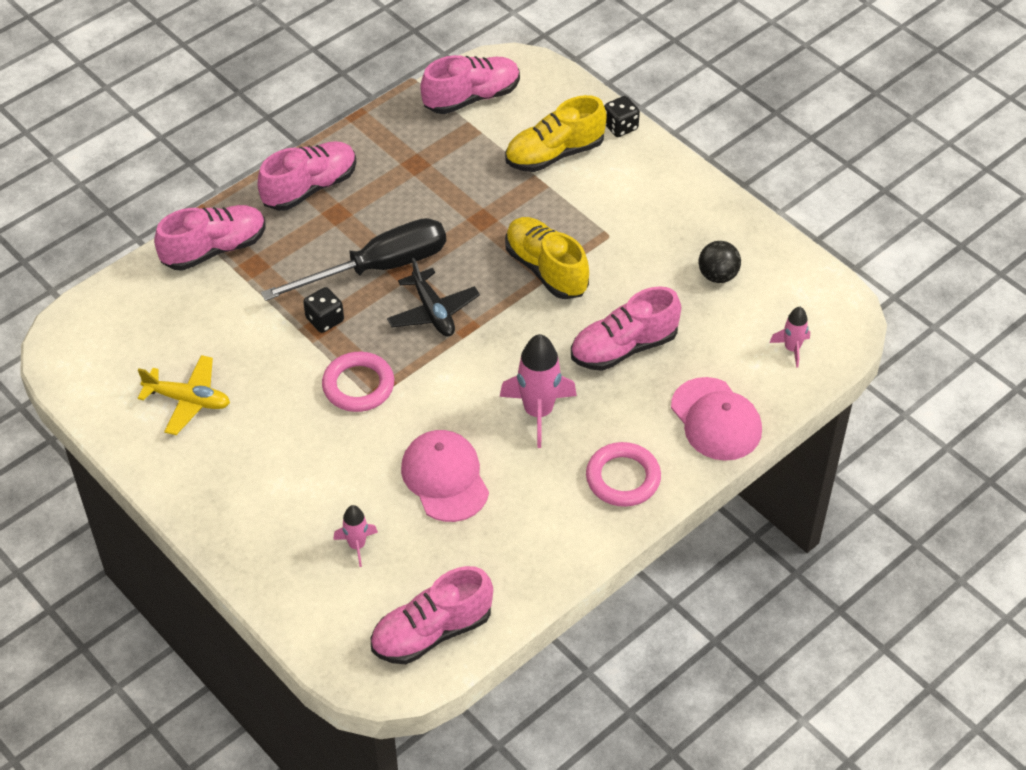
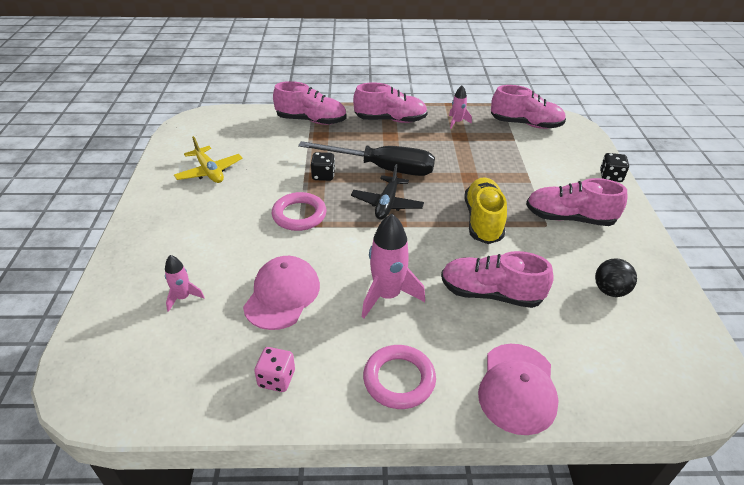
camera: 40 degrees right, 10 degrees down
pink shoe [371,566,493,664] -> pink shoe moved to [526,178,627,226]
yellow shoe [505,95,607,172] -> none
pink rocket [770,307,810,368] -> pink rocket moved to [449,85,472,129]
none -> pink dice [254,347,295,392]

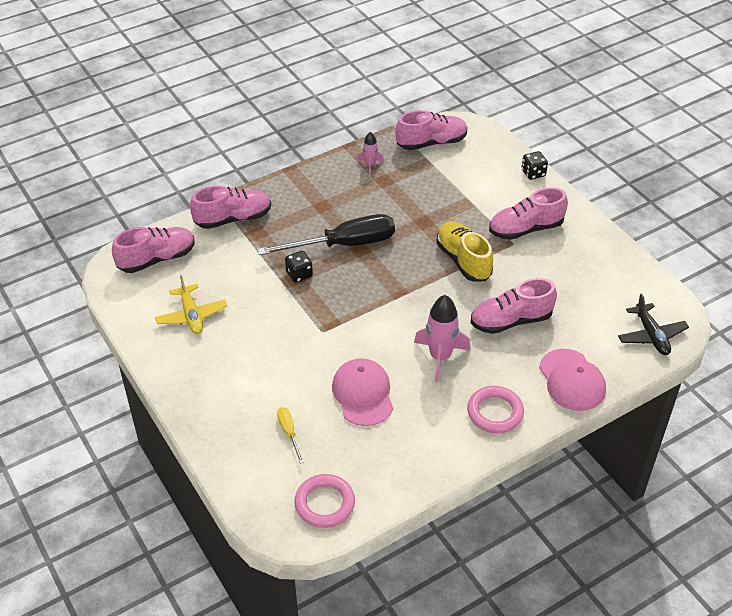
camera: 30 degrees left, 5 degrees up
pink rocket [165,255,205,312] -> yellow screwdriver [277,407,304,464]
yellow plane [174,136,243,183] -> yellow plane turned 45 degrees clockwise [155,275,227,334]
pink dice [254,347,295,392] -> none
pink ring [272,192,327,231] -> pink ring moved to [294,474,355,528]
black plane [351,164,424,219] -> black plane moved to [618,293,689,355]
pink shoe [353,82,428,123] -> pink shoe moved to [112,227,195,273]
black ball [595,259,637,297] -> none

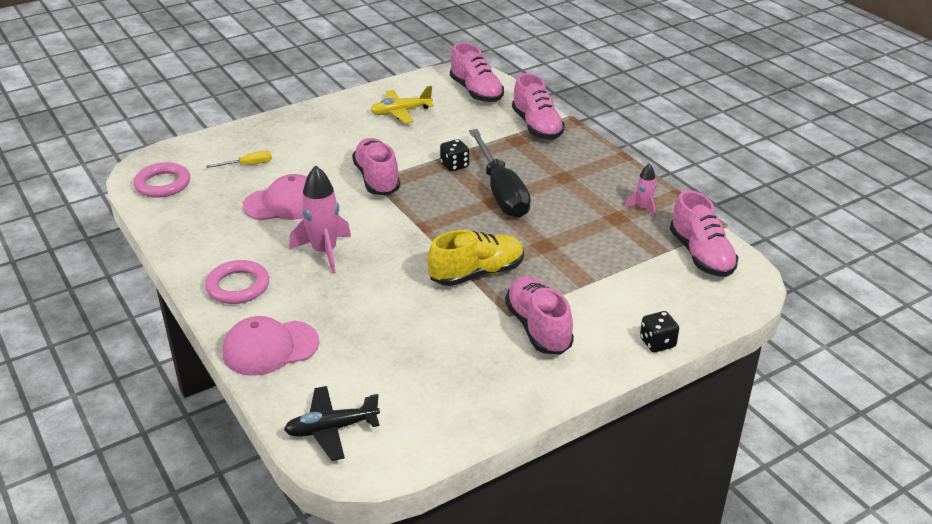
camera: 90 degrees right, 10 degrees down
pink shoe [470,278,557,334] -> pink shoe moved to [352,138,400,195]

